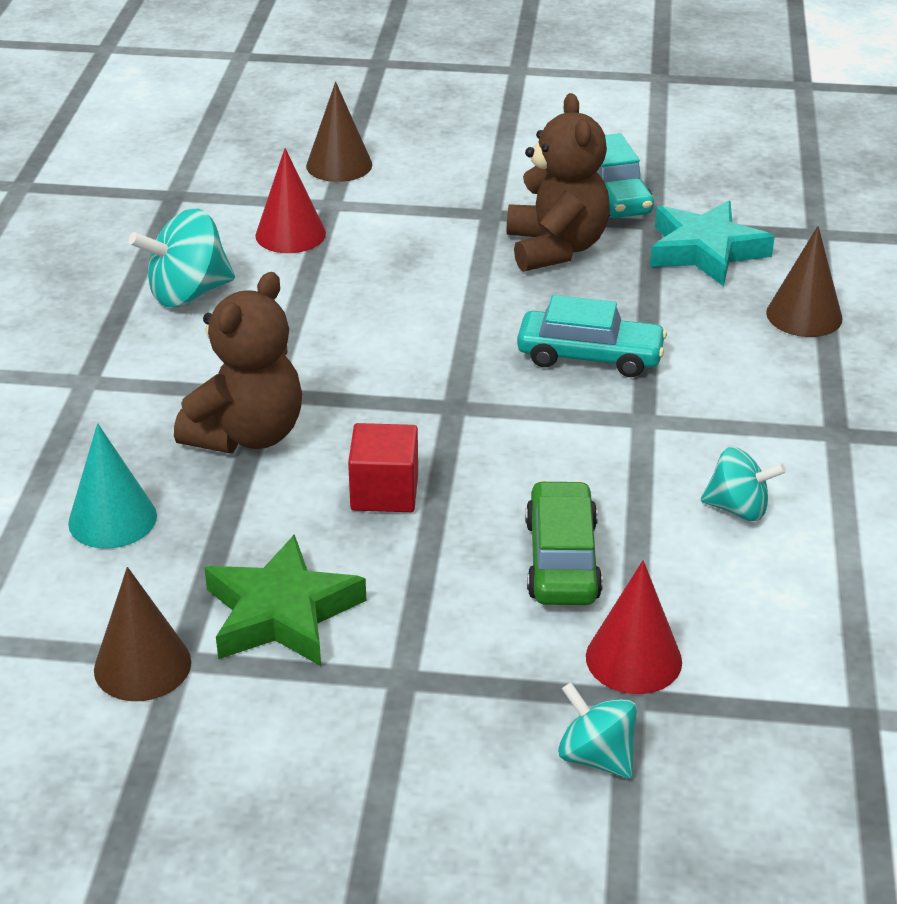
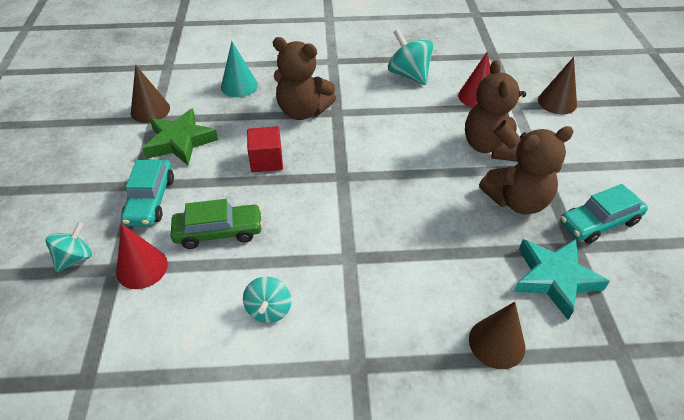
camera: 80 degrees right, 10 degrees up
turquoise car [517,295,667,377] -> turquoise car moved to [121,159,174,226]
none -> brown teddy bear [465,60,526,162]

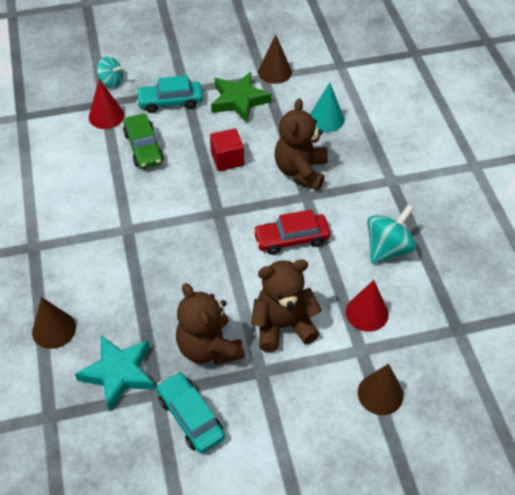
camera: 80 degrees right, 5 degrees up
turquoise spinning top [243,277,292,323] -> none
none -> red car [253,209,331,255]

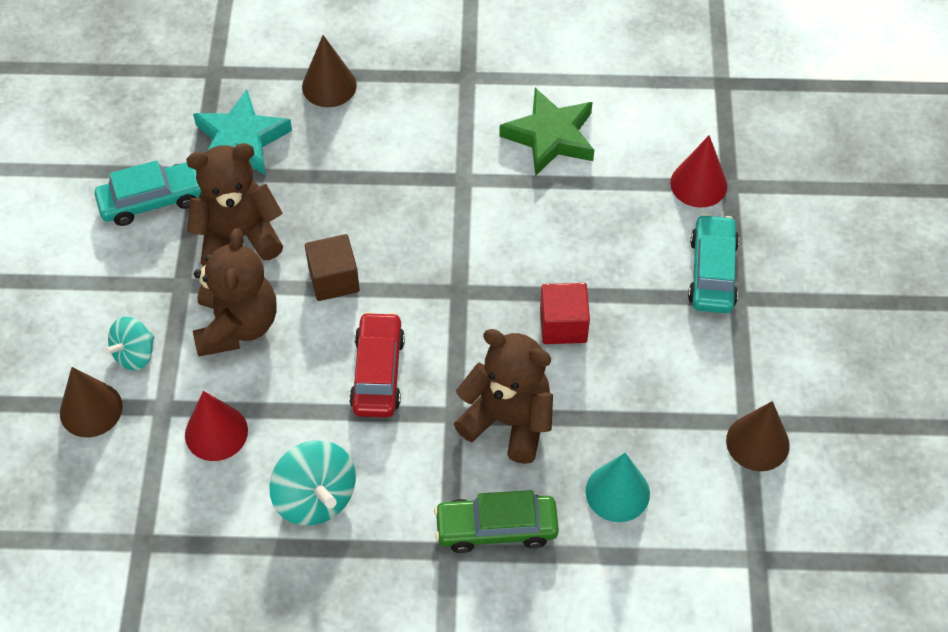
camera: 105 degrees right, 5 degrees up
turquoise spinning top [97,56,123,87] -> turquoise spinning top moved to [104,317,154,371]
green car [123,114,164,169] -> green car moved to [434,490,559,553]
green star [211,72,272,122] -> green star moved to [499,88,594,176]
none -> brown cube [305,234,360,301]

